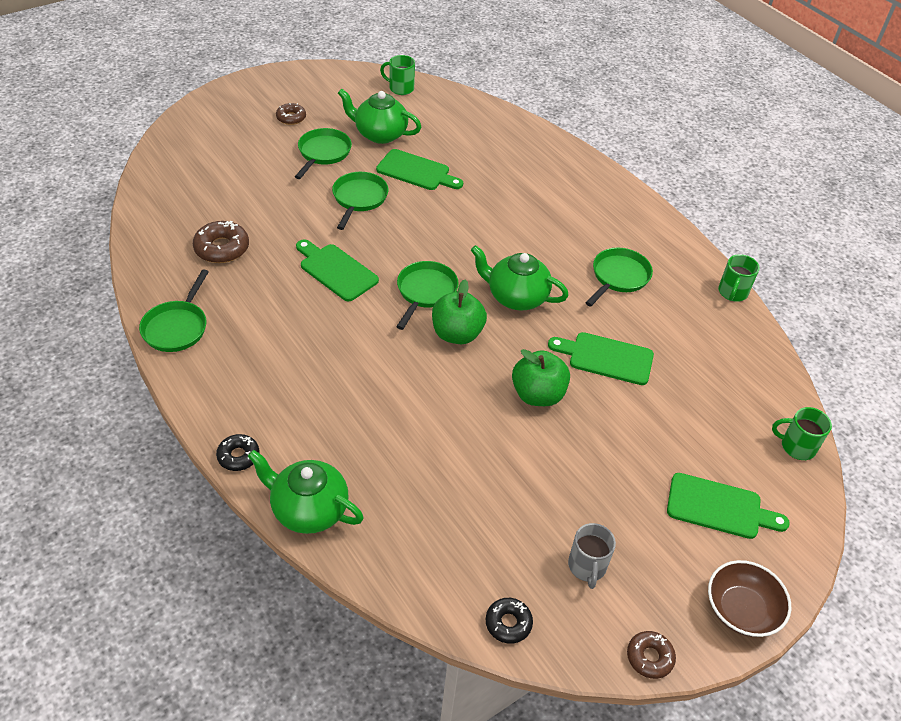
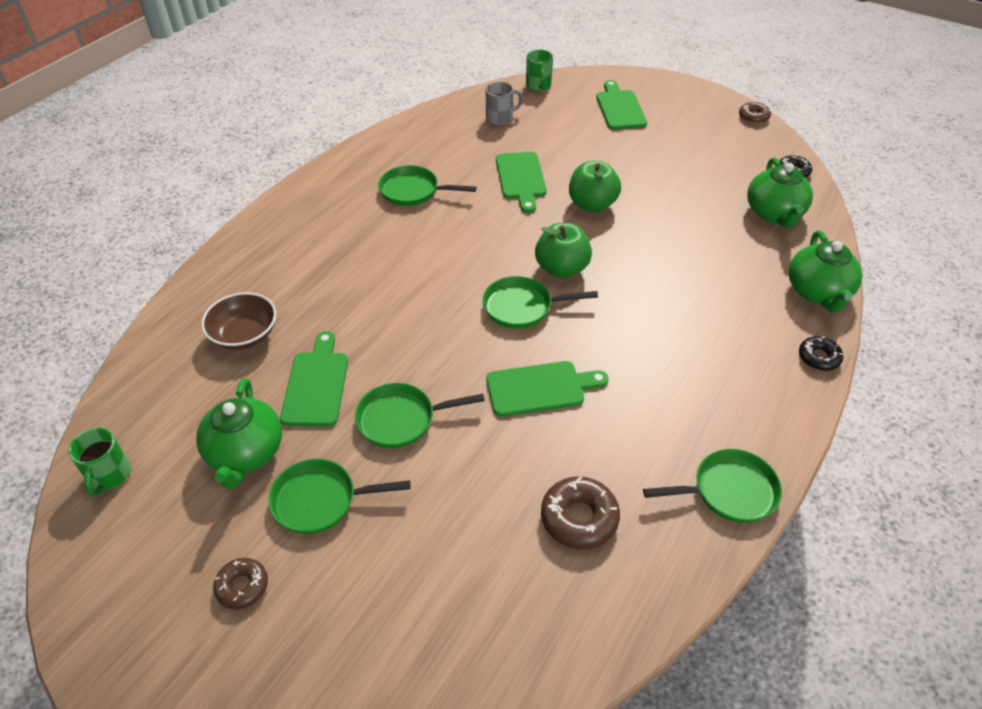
camera: 110 degrees left, 0 degrees up
green cutting board [296,240,379,302] -> green cutting board turned 120 degrees counterclockwise [486,361,609,417]
green teapot [471,245,569,310] -> green teapot moved to [747,157,813,227]
grey mug [568,523,616,589] -> grey mug moved to [486,81,523,125]
brown bowl [708,560,791,637] -> brown bowl moved to [201,292,276,350]
green mug [718,254,759,302] -> none

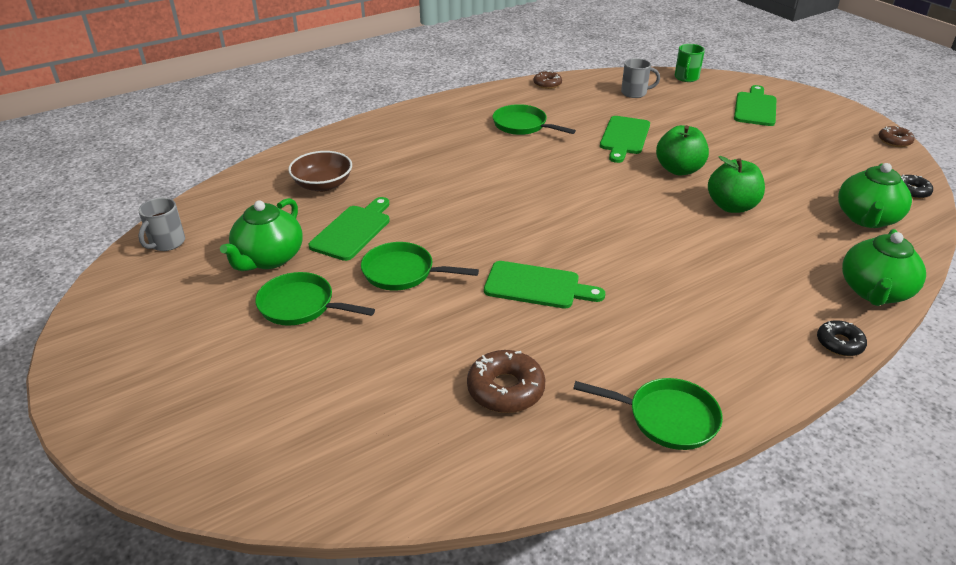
camera: 25 degrees right, 10 degrees down
green mug [68,428,131,496] -> grey mug [138,198,185,251]
brown donut [213,558,268,609] -> brown donut moved to [533,71,562,89]
green pan [483,276,598,329] -> none
green apple [535,223,592,278] -> green apple moved to [708,156,765,213]

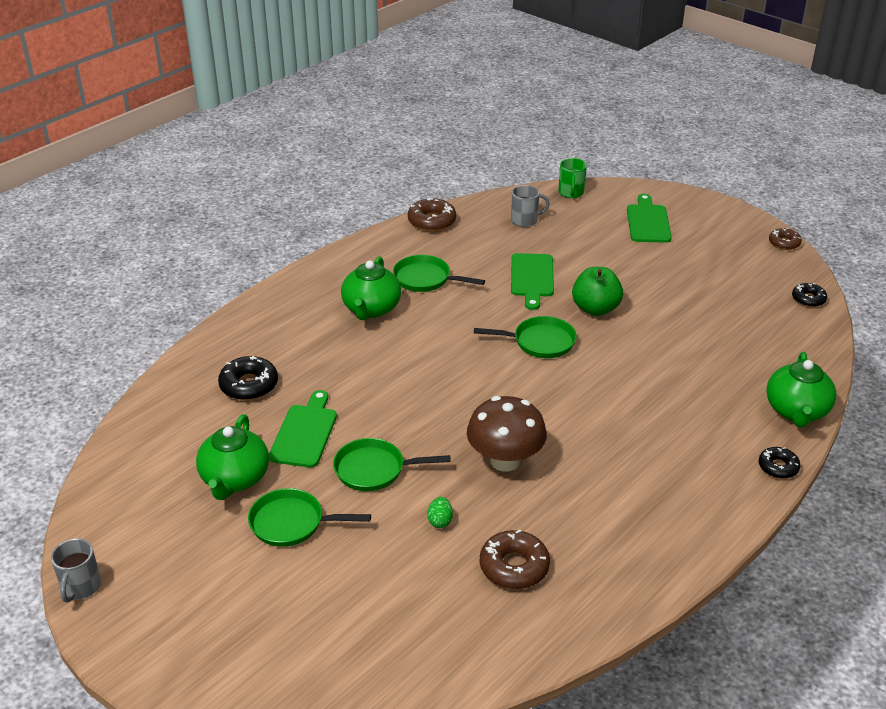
camera: 15 degrees left, 0 degrees up
grey mug [138,198,185,251] -> grey mug moved to [51,538,101,603]
brown bowl [288,151,352,192] -> black donut [218,356,278,400]
green cutting board [484,261,605,308] -> brown mushroom [467,396,547,472]
brown donut [533,71,562,89] -> brown donut [408,198,456,232], size x1.58
green pan [573,378,723,450] -> green pan moved to [474,316,577,358]
green apple [708,156,765,213] -> none
green teapot [838,163,912,228] -> green teapot moved to [341,257,401,320]
none -> green egg [427,497,453,528]

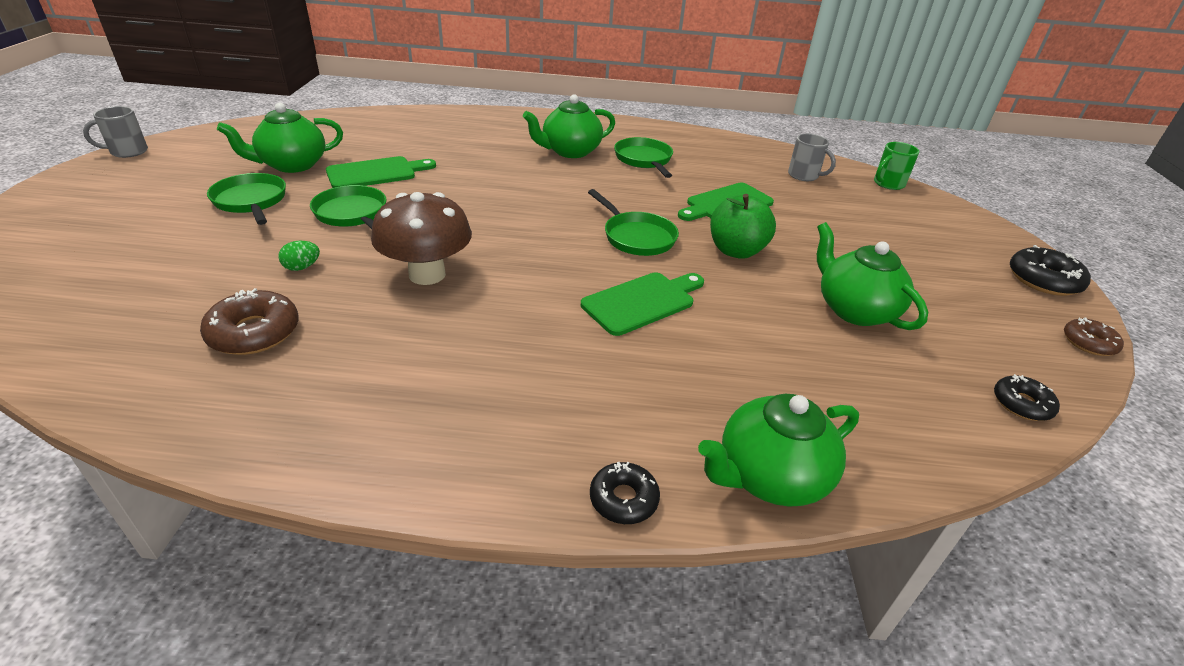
camera: 50 degrees right, 0 degrees up
black donut [218,356,278,400] -> black donut moved to [1010,245,1091,296]
brown donut [408,198,456,232] -> none
green cutting board [627,194,672,243] -> green cutting board moved to [581,272,704,336]
none -> green teapot [817,222,928,330]

